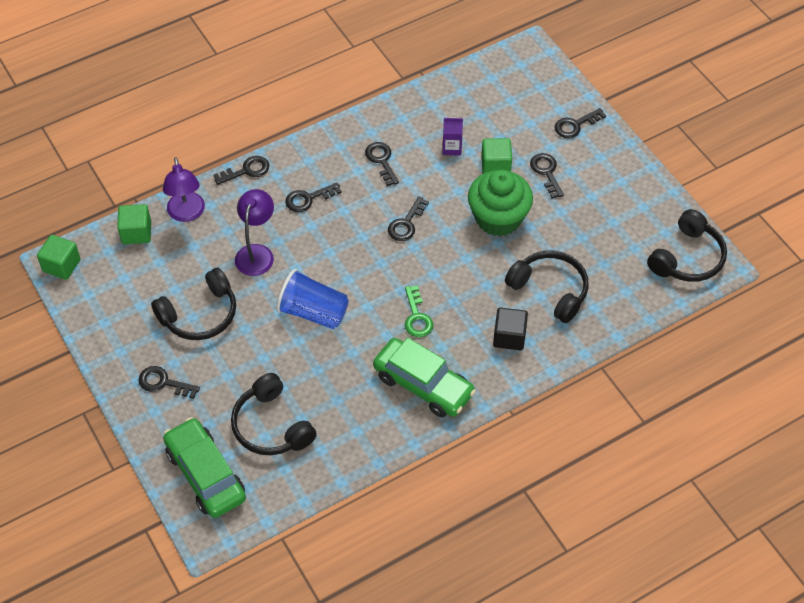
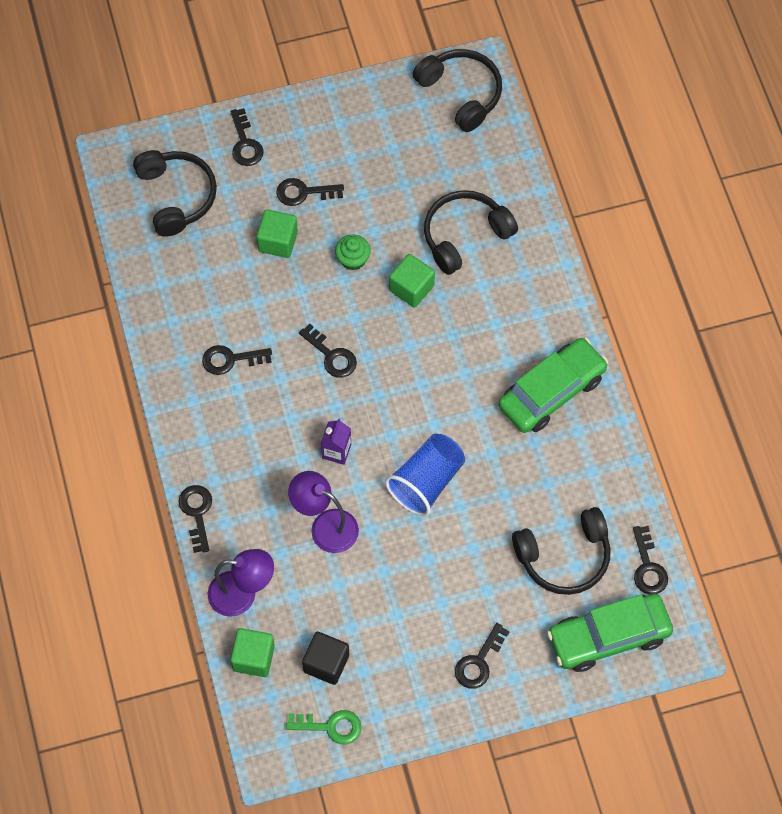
camera: 75 degrees left, 10 degrees up
green cube [37,235,81,280] -> green cube moved to [389,254,435,308]
black headphones [151,268,236,340] -> black headphones moved to [133,150,217,237]
black key [285,182,342,212] -> black key moved to [633,526,668,595]
green key [405,286,433,337] -> green key moved to [286,710,362,744]
purple carton [443,117,463,156] -> purple carton moved to [321,419,351,465]
green cupcake [468,170,533,236] -> green cupcake [335,234,371,271], size x0.47
black cube [493,308,528,350] -> black cube moved to [302,632,349,685]

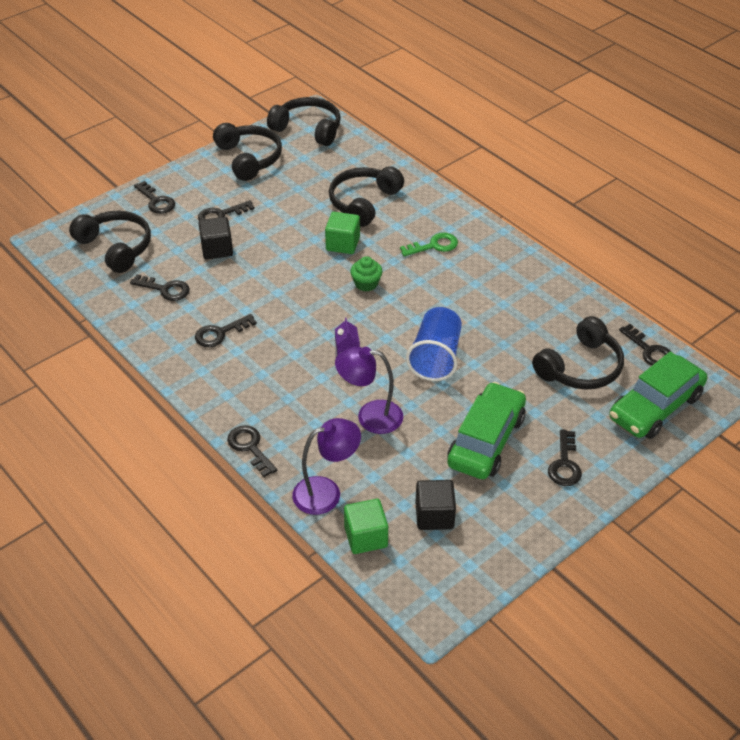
camera: 25 degrees left, 20 degrees down
green cube [257,209,298,258] -> black cube [198,217,233,259]
green key [286,710,362,744] -> green key moved to [400,233,458,256]
black key [299,324,357,378] -> black key moved to [130,274,190,301]
green cupcake [335,234,371,271] -> green cupcake moved to [350,256,382,291]
green car [498,338,608,433] -> green car moved to [447,382,526,479]
none -> black headphones [213,123,282,181]

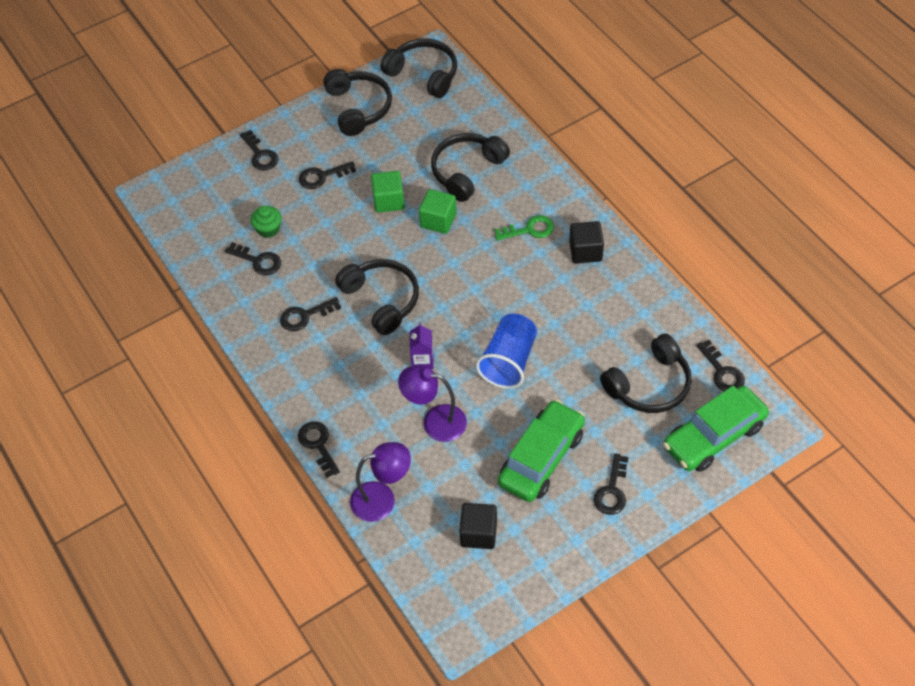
camera: 10 degrees right, 10 degrees up
black headphones [69,210,151,273] -> black headphones moved to [335,259,419,335]
black cube [198,217,233,259] -> black cube moved to [569,221,604,264]
green cube [344,499,388,554] -> green cube moved to [371,171,405,213]
green cupcake [350,256,382,291] -> green cupcake moved to [251,206,282,238]

